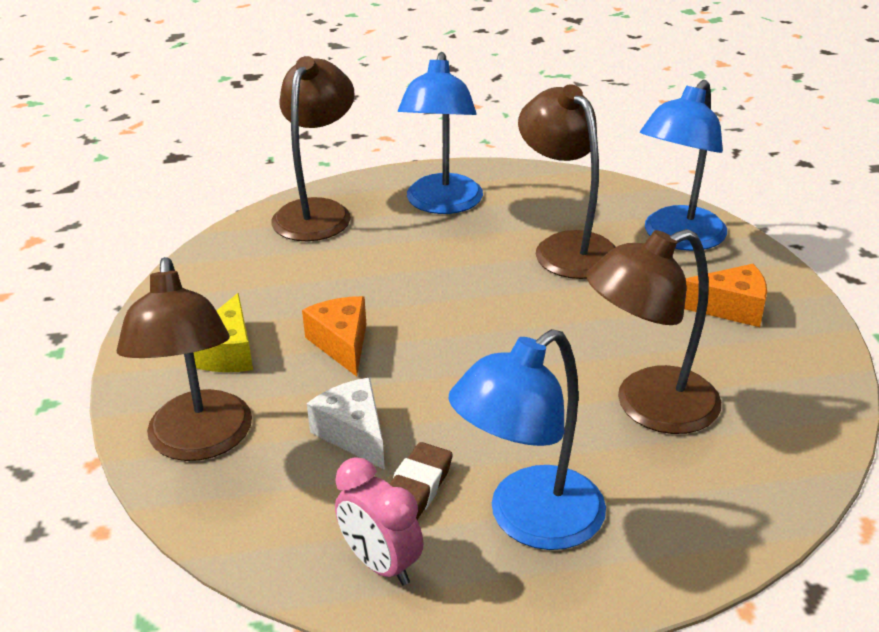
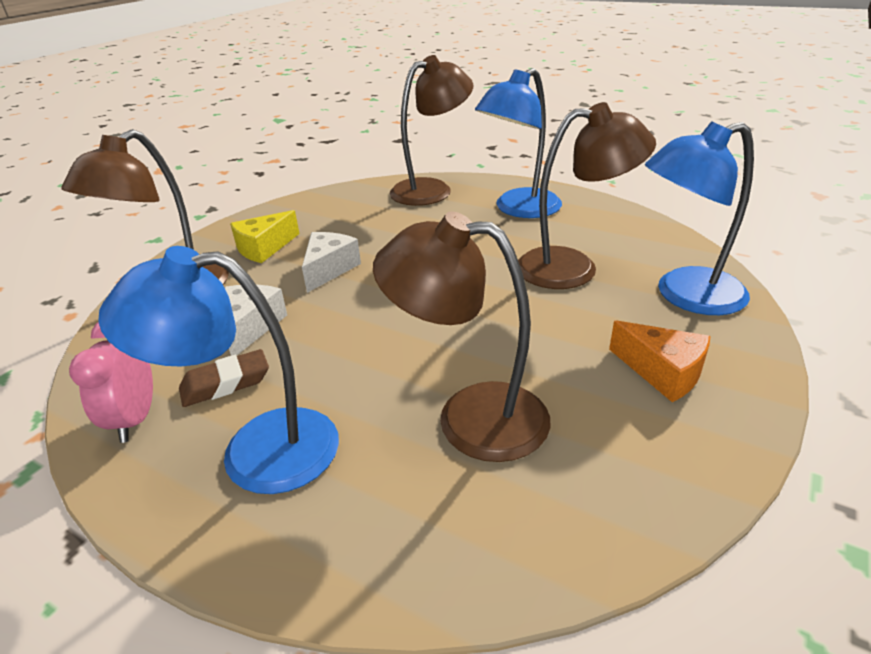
camera: 40 degrees right, 0 degrees up
orange cheese [302,296,366,377] -> white cheese [302,232,361,293]
brown lamp [518,84,616,279] -> brown lamp turned 75 degrees clockwise [518,102,656,289]

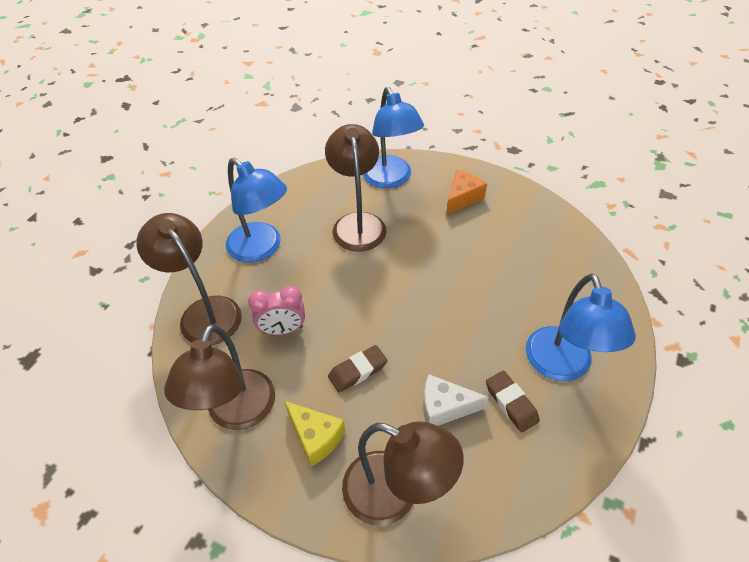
camera: 95 degrees left, 15 degrees up
pink clock [69,322,153,443] -> pink clock moved to [248,286,305,335]
white cheese [302,232,361,293] -> brown eraser [328,345,388,393]
brown lamp [373,212,551,462] -> brown lamp moved to [164,324,275,430]

